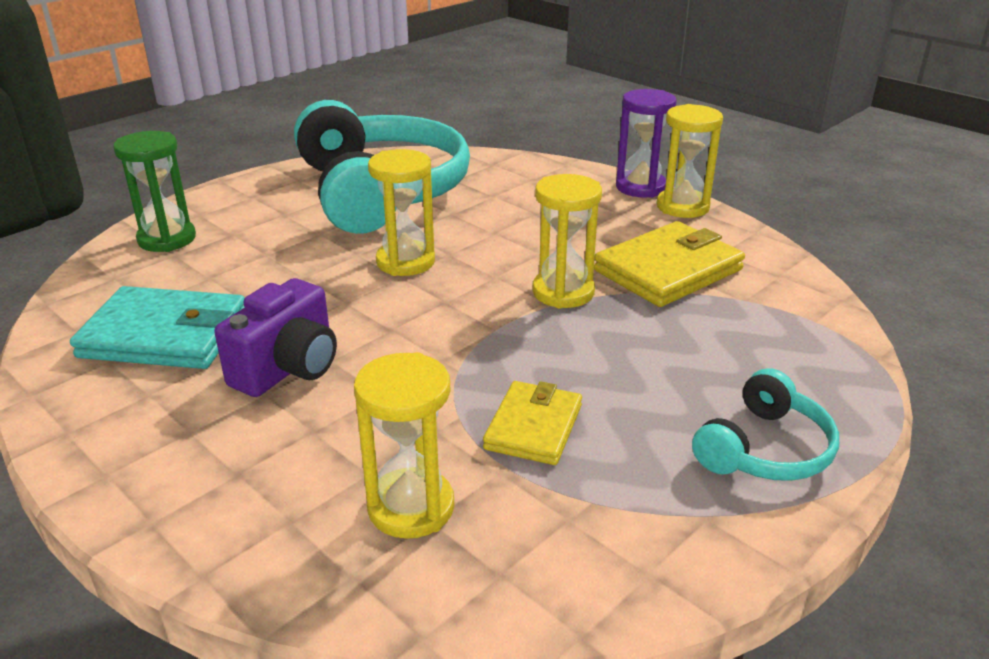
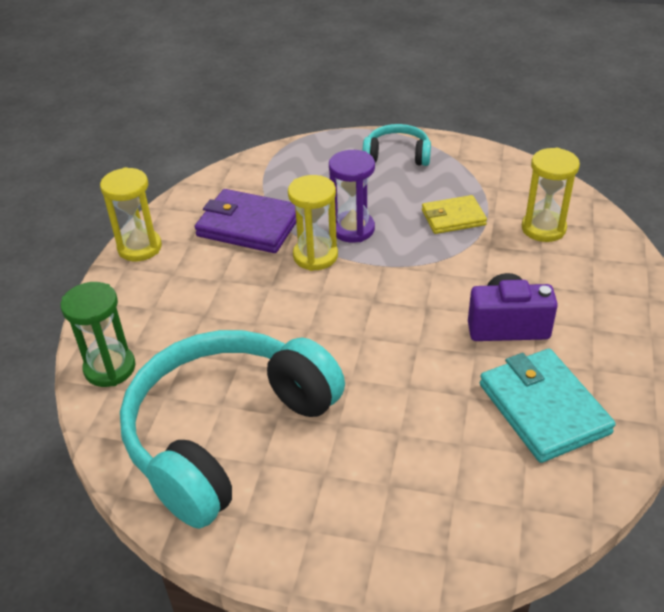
camera: 120 degrees left, 10 degrees up
green hourglass [113,131,196,252] -> green hourglass moved to [61,282,135,387]
yellow hourglass [368,149,435,276] -> none
yellow wallet [594,221,745,307] -> purple wallet [195,189,296,253]
purple hourglass [616,89,677,198] -> purple hourglass moved to [329,150,375,243]

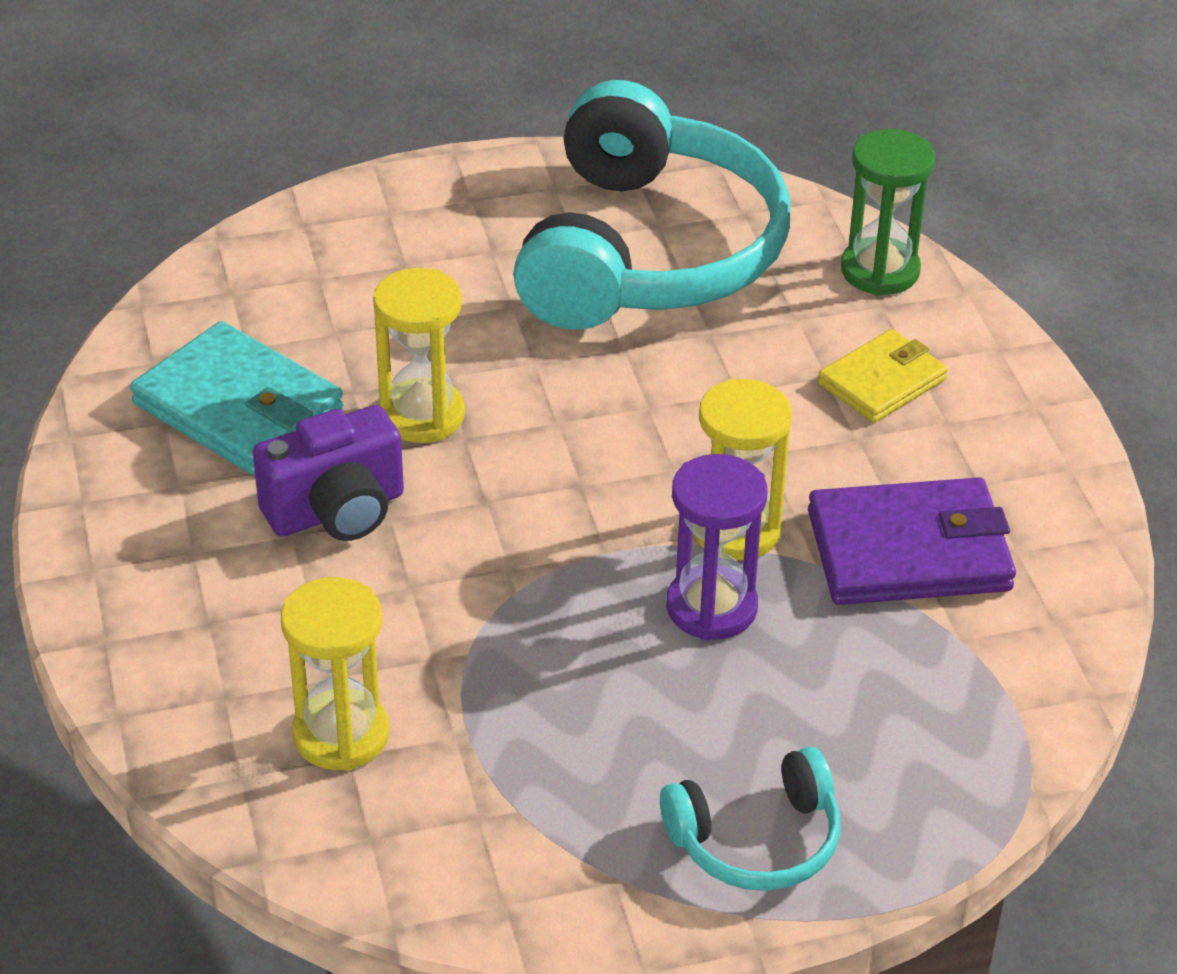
camera: 150 degrees right, 0 degrees up
yellow hourglass [100,167,162,261] -> yellow hourglass moved to [373,268,465,443]
yellow wallet [422,195,487,234] -> yellow wallet moved to [818,329,948,423]

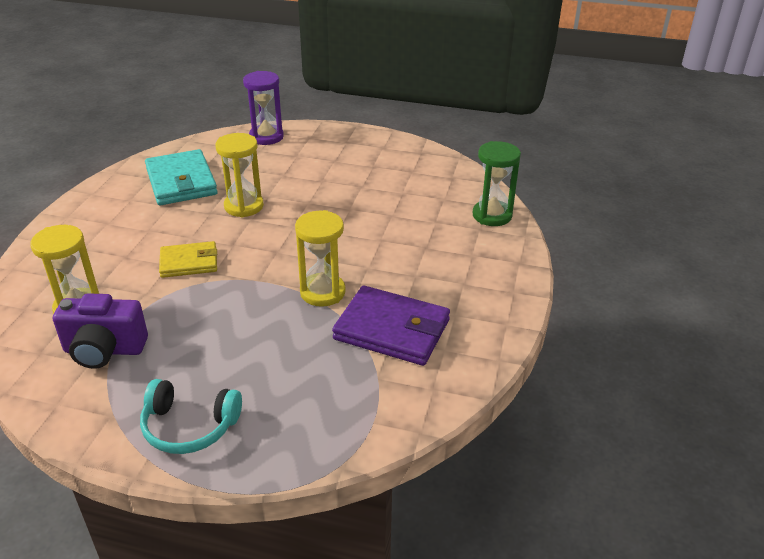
camera: 30 degrees right, 5 degrees down
purple camera [253,405,404,541] -> purple camera moved to [53,293,148,369]
turquoise headphones [513,80,791,330] -> none
purple hourglass [666,454,768,640] -> purple hourglass moved to [243,71,284,145]
yellow wallet [818,329,948,423] -> yellow wallet moved to [159,241,217,278]

